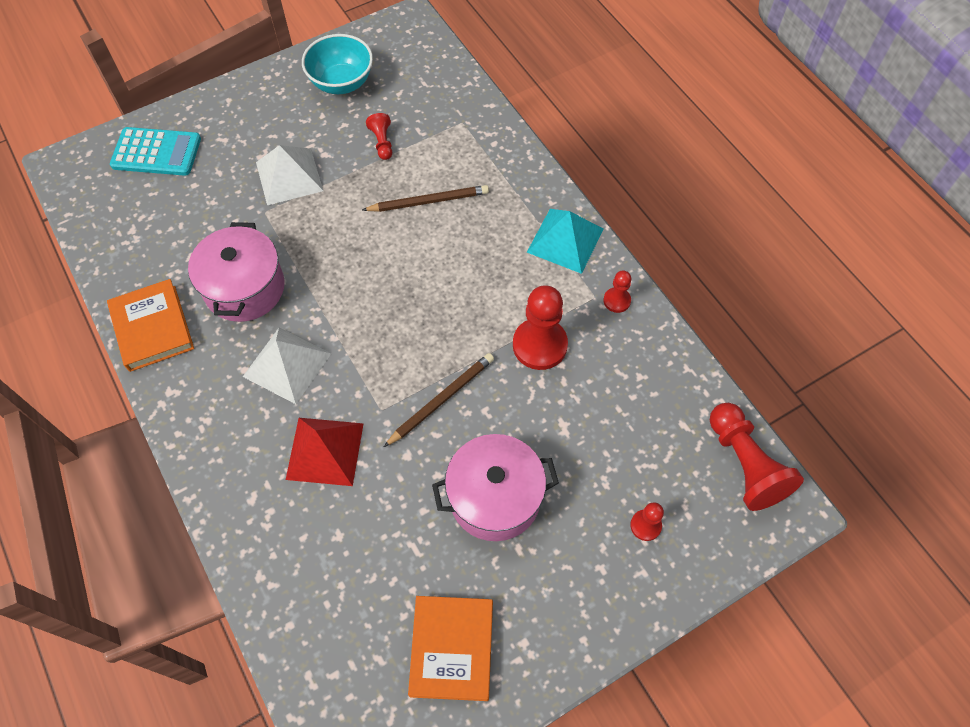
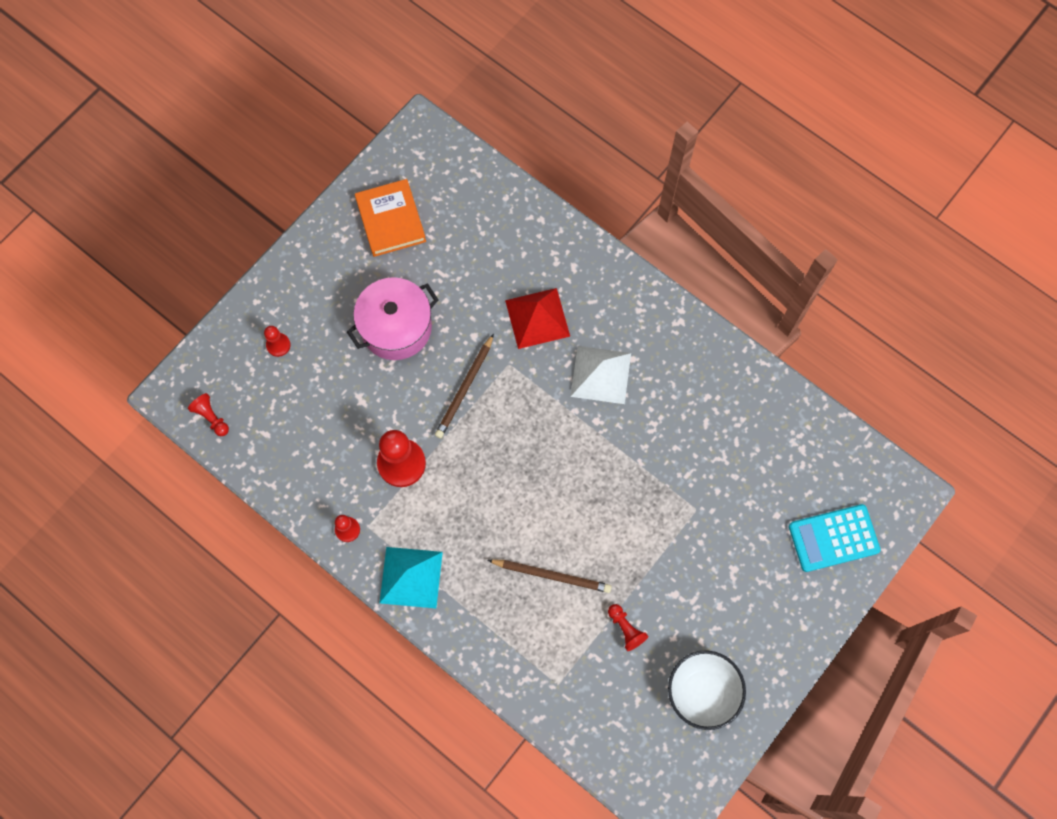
camera: 160 degrees right, 10 degrees up
orange book [107,279,194,372] -> none
pink pot [188,222,285,322] -> none
white pyramid [256,145,323,205] -> none
turquoise bowl [302,34,373,94] -> white bowl [668,650,746,730]
brown pencil [362,185,489,212] -> brown pencil turned 135 degrees counterclockwise [488,559,612,593]
red pawn [710,403,804,511] -> red pawn [188,393,229,436], size x0.51

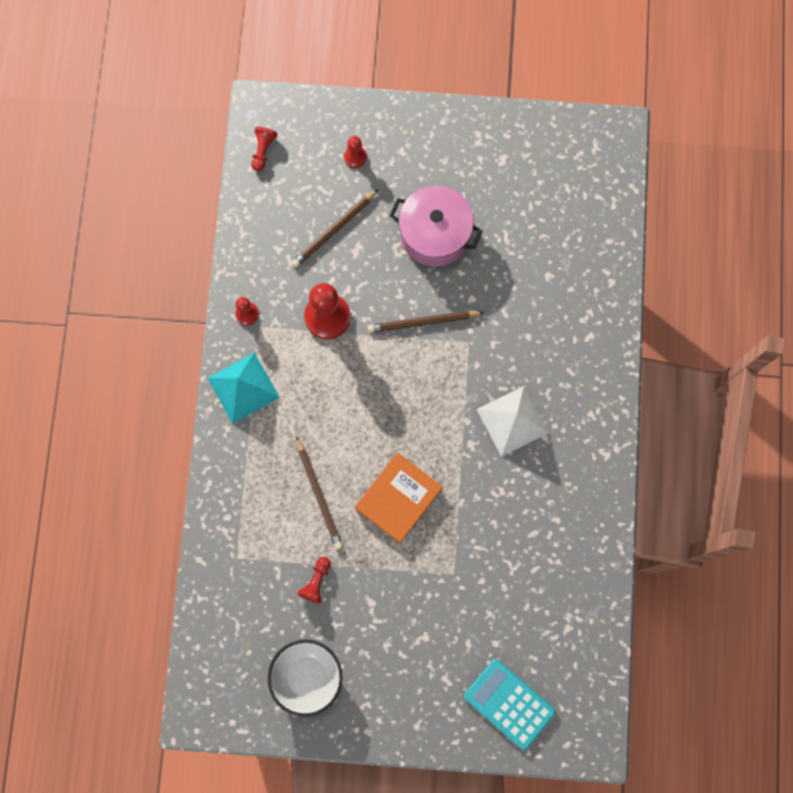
camera: 55 degrees right, 5 degrees up
orange book [355,179,426,257] -> orange book moved to [355,453,442,543]
red pyramid [505,288,570,349] -> none
none -> brown pencil [291,189,378,268]

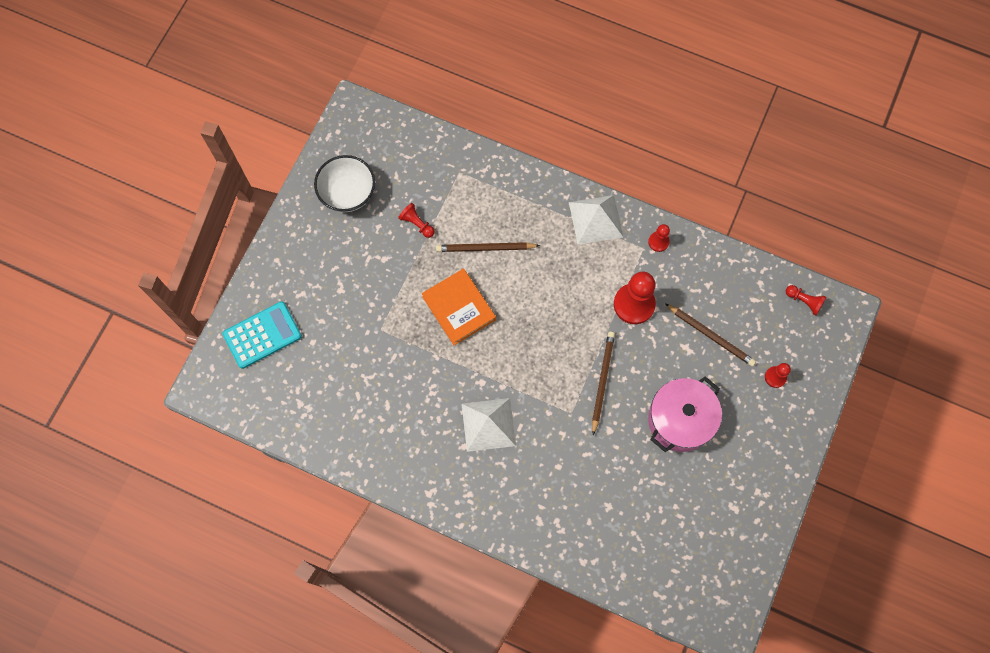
camera: 110 degrees right, 5 degrees down
turquoise pyramid [207,353,280,424] -> white pyramid [569,195,623,245]
brown pencil [291,189,378,268] -> brown pencil turned 150 degrees clockwise [665,303,756,366]

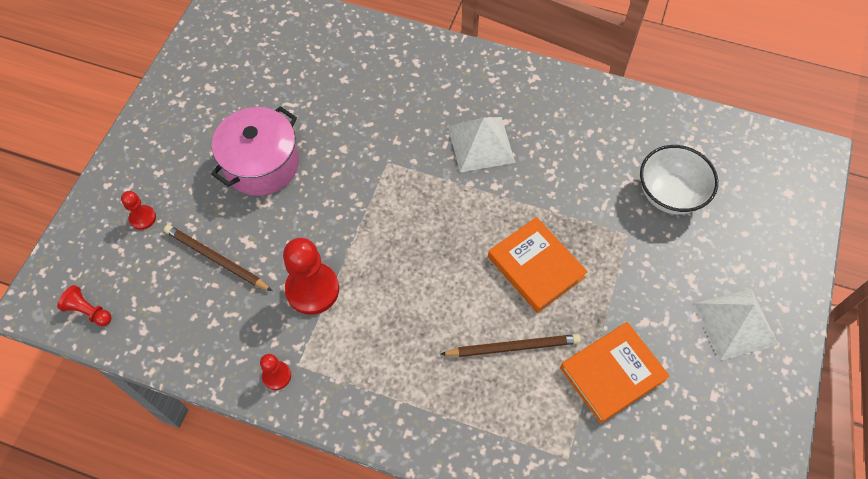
camera: 175 degrees right, 10 degrees down
turquoise calculator [223,302,302,369] -> none
white bowl [314,155,375,212] -> white bowl moved to [640,145,718,214]
red pawn [398,203,435,238] -> orange book [560,322,670,424]
white pyramid [569,195,623,245] -> white pyramid moved to [695,289,778,361]
brown pencil [592,332,615,435] -> none

